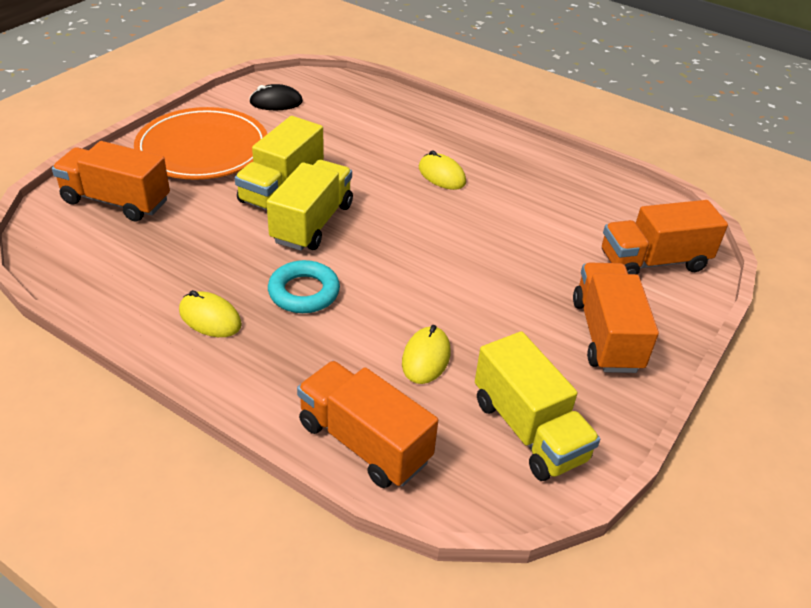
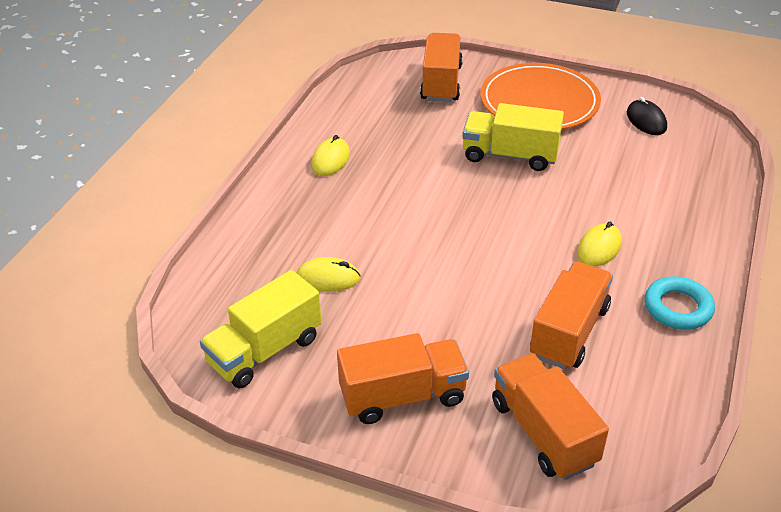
camera: 80 degrees right, 0 degrees up
yellow truck [267,160,353,251] -> none
turquoise ring [268,260,340,313] -> turquoise ring moved to [645,277,715,330]
orange truck [297,361,438,488] -> orange truck moved to [530,261,613,369]

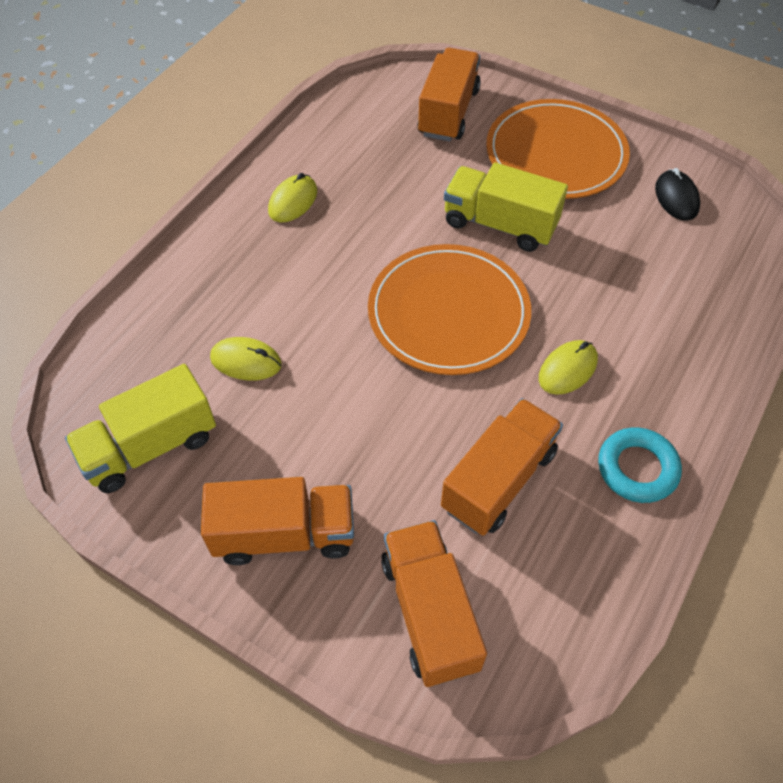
camera: 10 degrees right, 15 degrees up
none -> orange plate [368,244,531,375]

